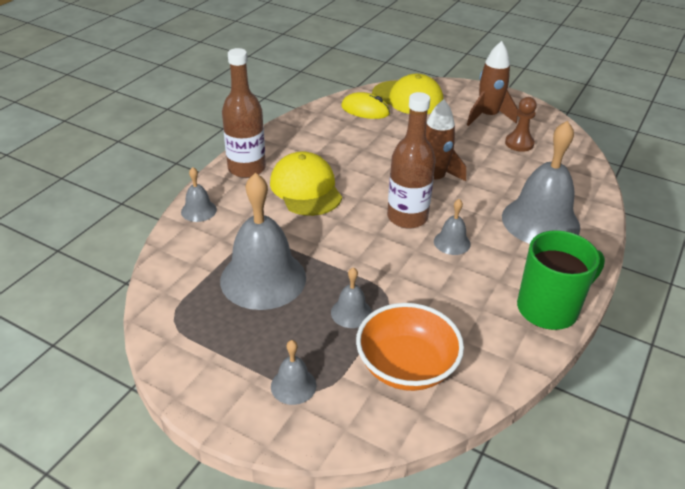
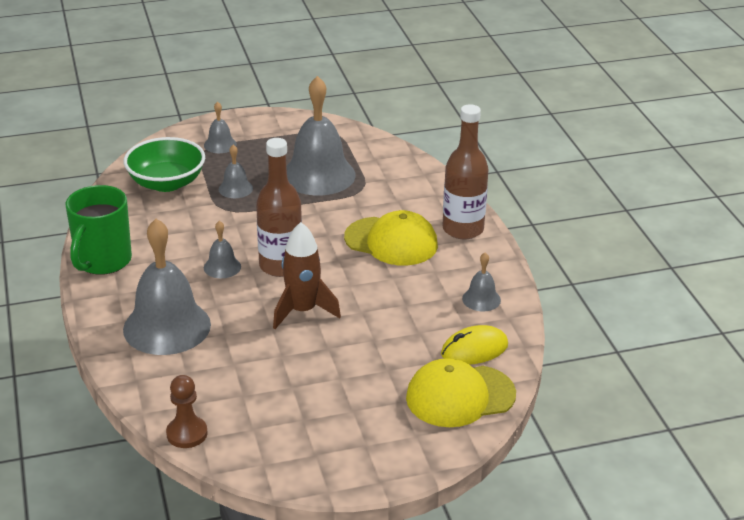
camera: 135 degrees right, 5 degrees down
grey bell [181,167,217,222] -> grey bell moved to [462,252,501,311]
orange bowl [356,303,464,391] -> green bowl [124,137,205,192]
brown rocket [467,41,518,126] -> none
brown pawn [505,97,537,152] -> brown pawn moved to [166,375,208,448]

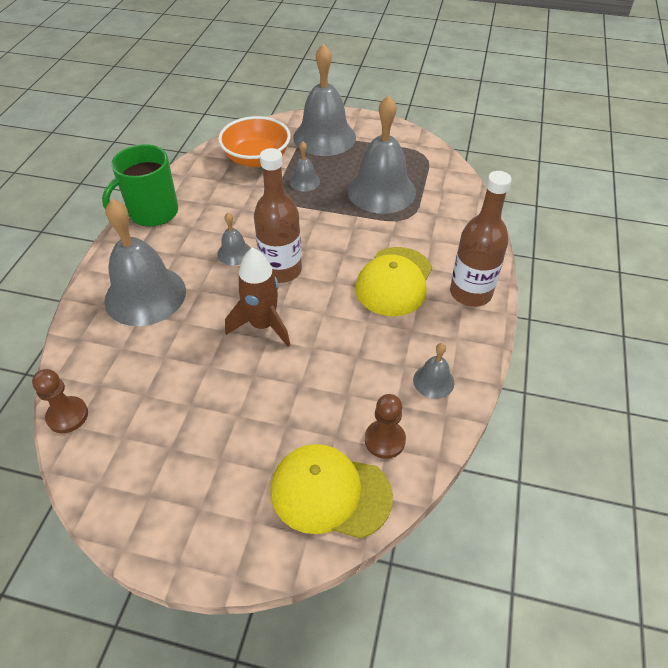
camera: 30 degrees right, 15 degrees up
green bowl [124,137,205,192] -> orange bowl [218,116,290,167]
grey bell [204,101,237,153] -> grey bell [293,43,356,156], size x2.18
yellow cap [344,210,438,266] -> yellow cap turned 60 degrees clockwise [355,247,432,316]
yellow mouse [441,325,508,365] -> brown pawn [365,394,406,459]

